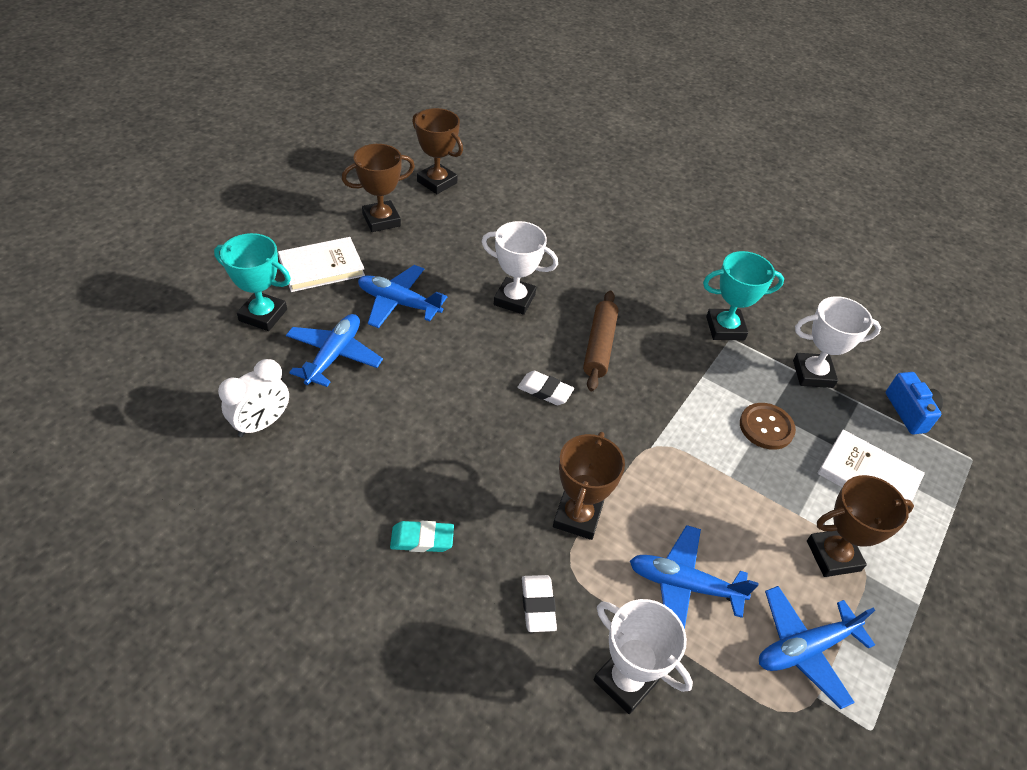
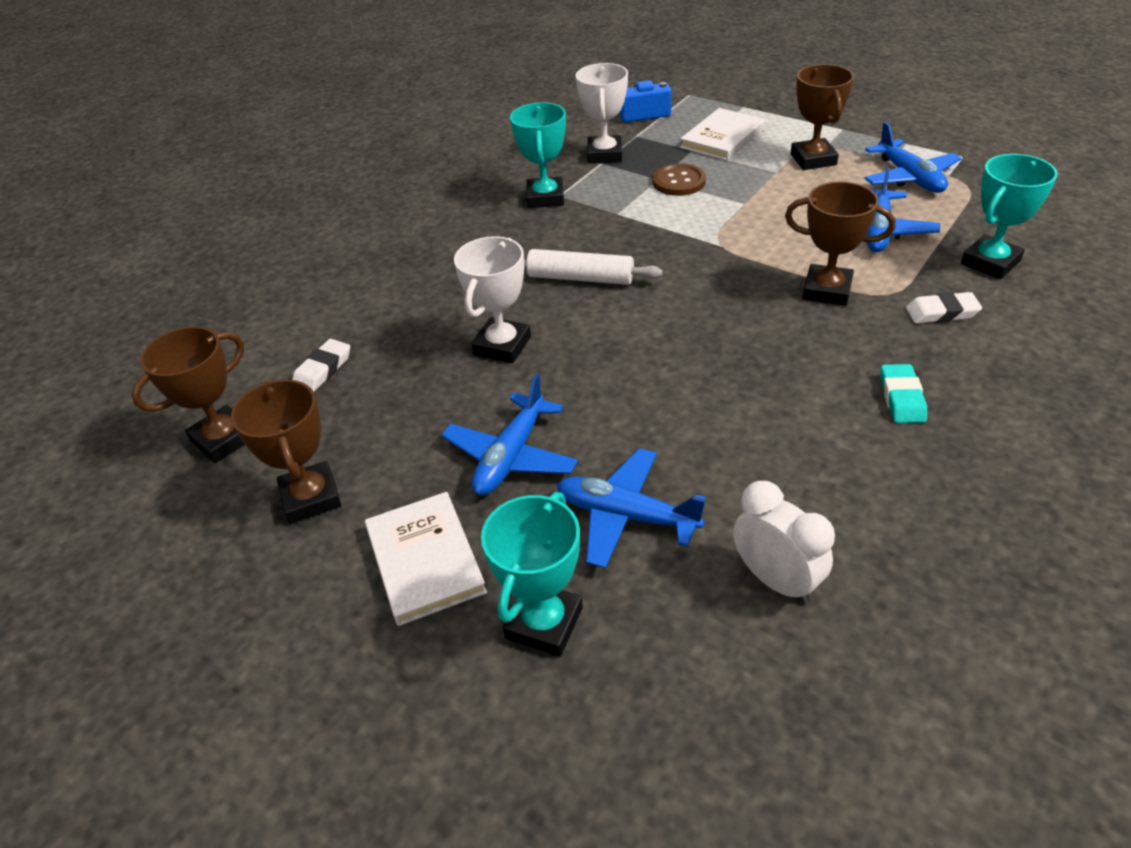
camera: 80 degrees left, 5 degrees down
white eraser [517,371,574,405] -> white eraser moved to [292,339,350,392]
brown rolling pin [583,291,618,391] -> white rolling pin [524,249,663,285]
white trophy [594,599,693,714] -> turquoise trophy [961,154,1058,279]

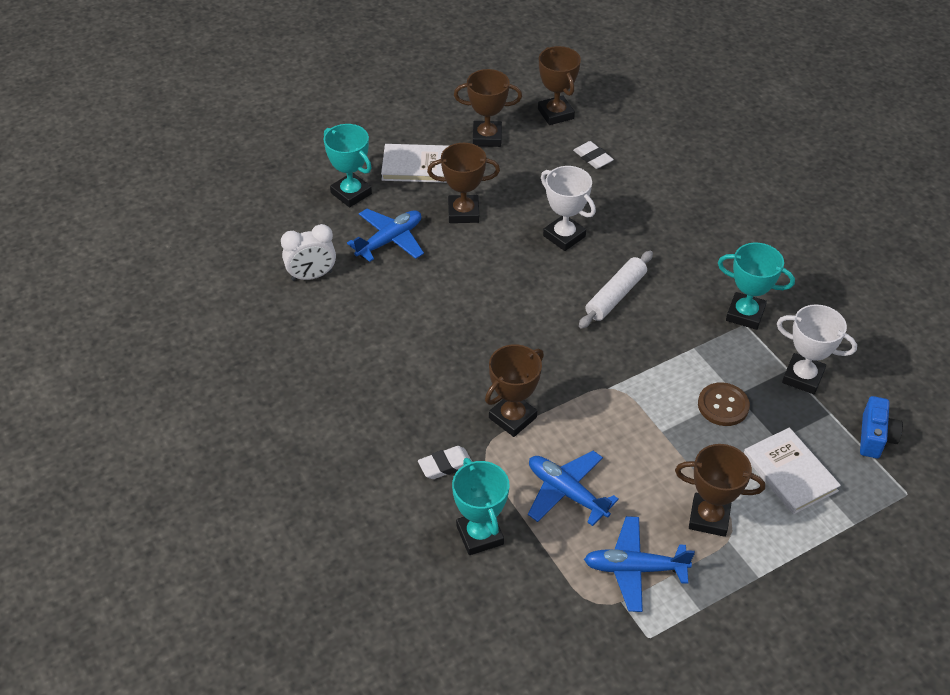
camera: 110 degrees right, 5 degrees up
blue plane [441,374,578,495] -> brown trophy [427,143,500,223]
turquoise eraser [880,364,927,423] -> none
white eraser [906,292,982,324] -> white eraser turned 45 degrees clockwise [418,446,472,479]

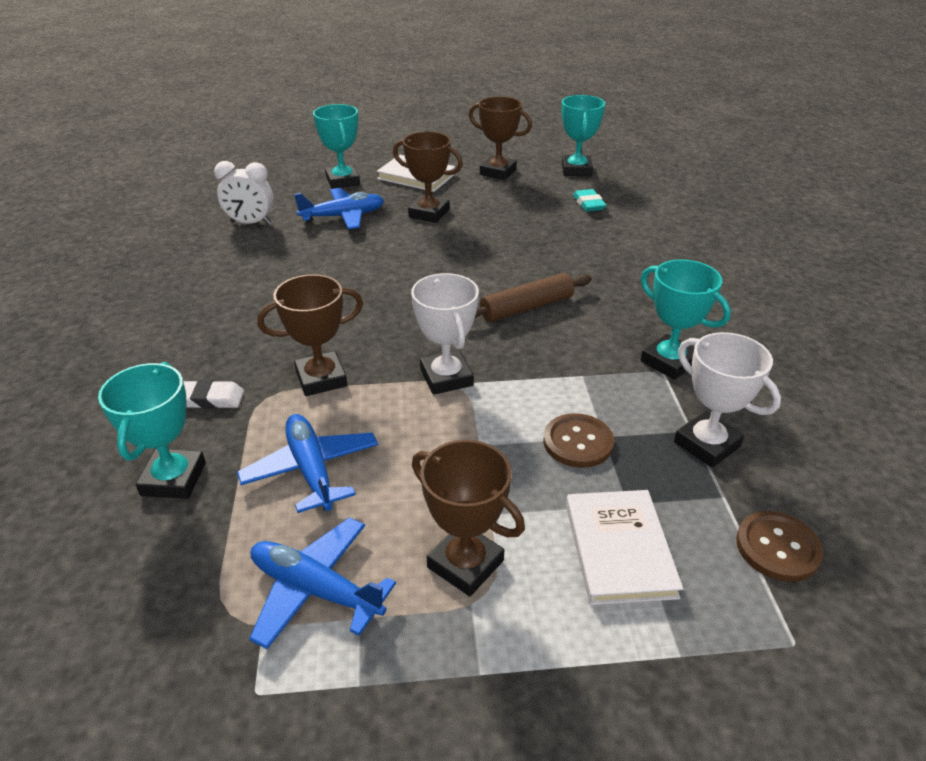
camera: 25 degrees right, 10 degrees down
brown trophy [538,46,581,125] -> turquoise trophy [562,95,605,176]
white trophy [541,166,596,251] -> white trophy moved to [411,273,479,395]
white eraser [573,141,614,169] -> turquoise eraser [573,189,606,212]
white rolling pin [579,251,653,329] -> brown rolling pin [475,273,592,322]
blue camera [860,396,903,458] -> brown button [736,511,823,582]

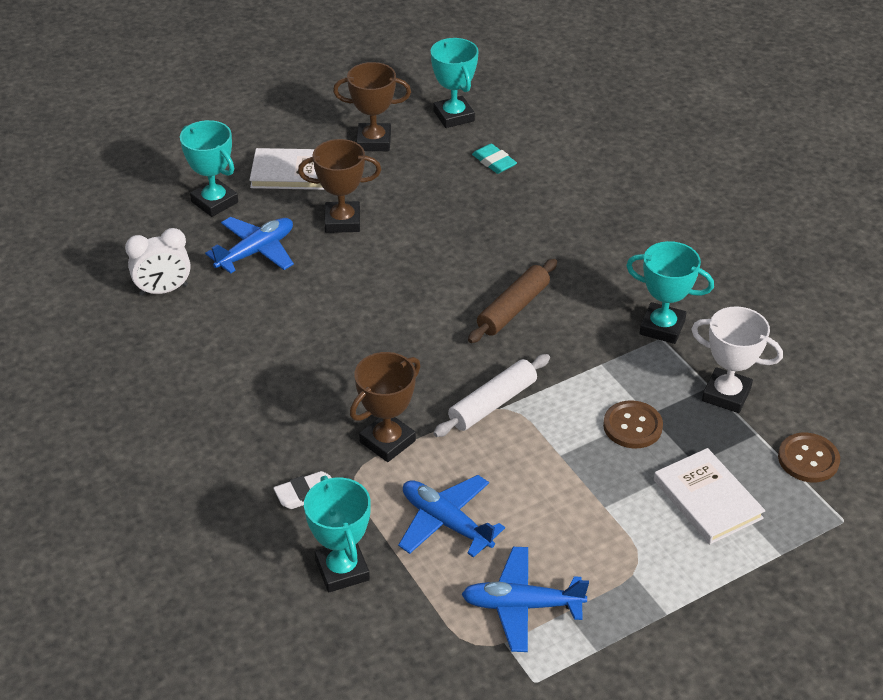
camera: 25 degrees left, 5 degrees up
white trophy [411,273,479,395] -> white rolling pin [433,354,550,437]
brown trophy [412,440,525,596] -> none

